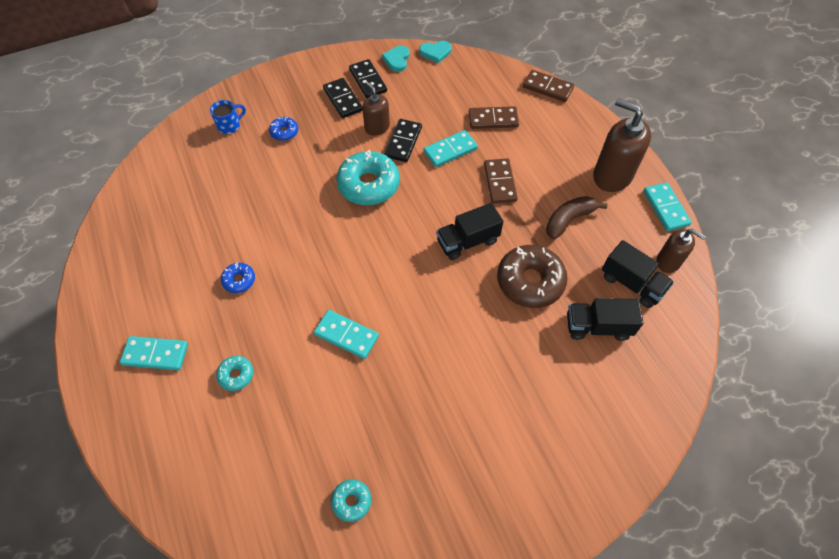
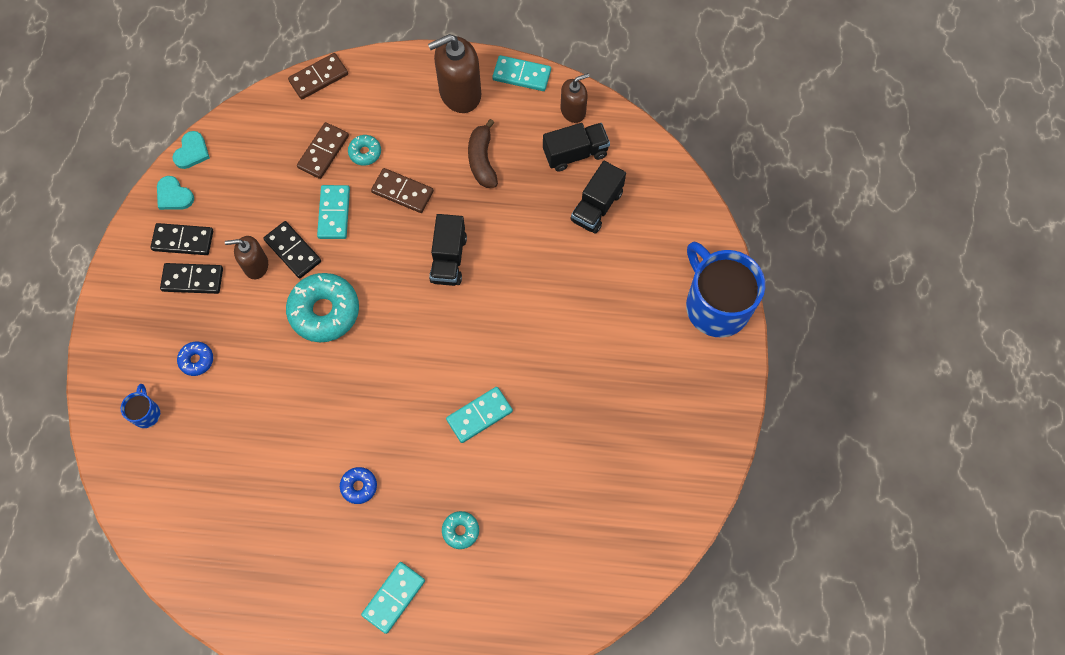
camera: 60 degrees left, 10 degrees up
turquoise donut [331,479,371,522] -> turquoise donut moved to [348,135,381,166]
brown donut [497,245,568,308] -> none
none -> blue mug [686,242,765,338]

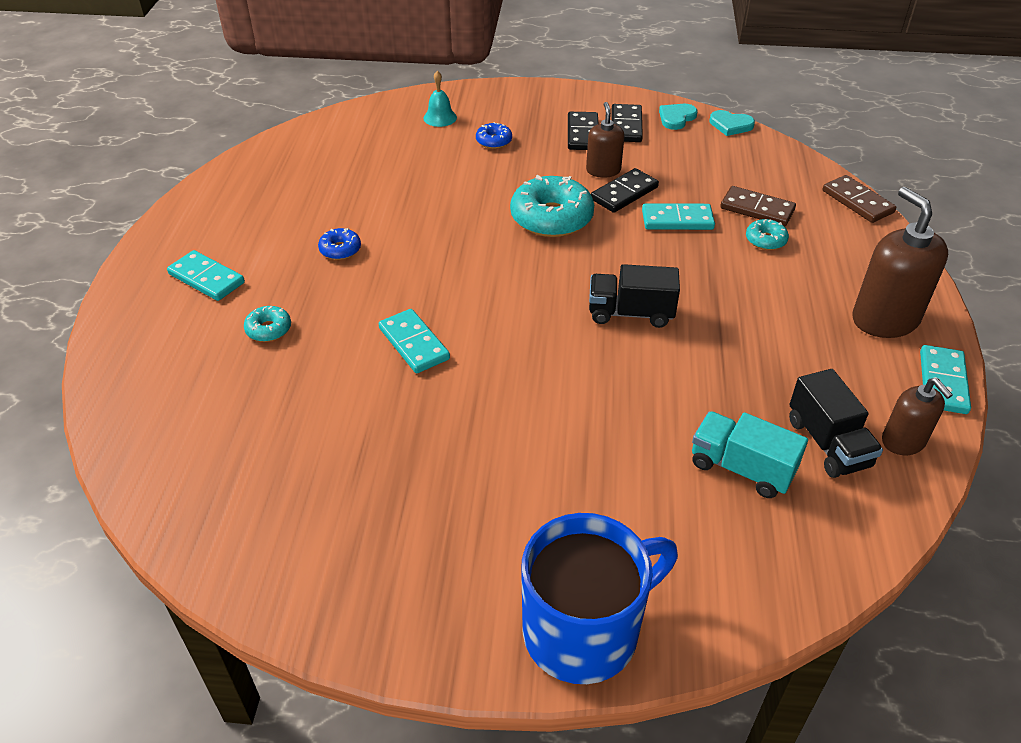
camera: 90 degrees right, 25 degrees down
blue mug [121,384,160,428] -> turquoise bell [423,71,457,127]
brown domino [371,168,434,213] -> none
brown banana [468,119,498,188] -> none
black truck [570,161,626,234] -> turquoise truck [692,411,808,498]

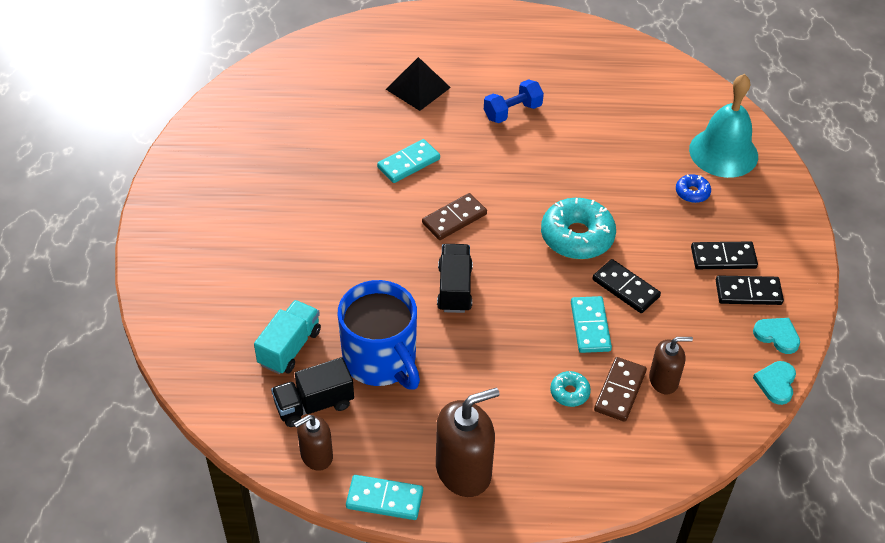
camera: 85 degrees right, 5 degrees up
turquoise domino [167,250,245,301] -> none
turquoise donut [244,306,291,342] -> black pyramid [386,57,451,111]
blue donut [318,228,361,260] -> blue dumbbell [484,79,544,123]
turquoise bell [423,71,457,127] -> turquoise bell [689,74,758,178], size x2.13
blue mug [521,513,678,684] -> blue mug moved to [338,280,420,390]
brown soap dispenser [586,102,624,178] -> brown soap dispenser moved to [649,337,693,394]
brown domino [823,175,896,223] -> brown domino moved to [422,193,487,240]

